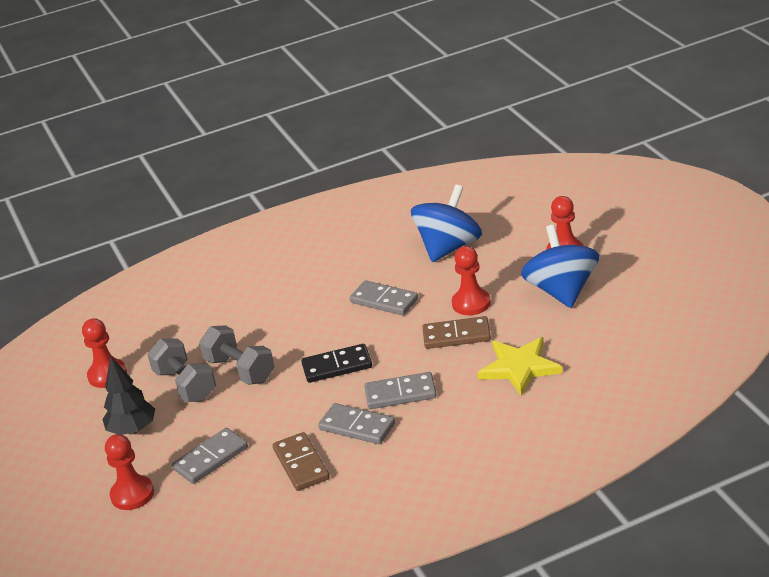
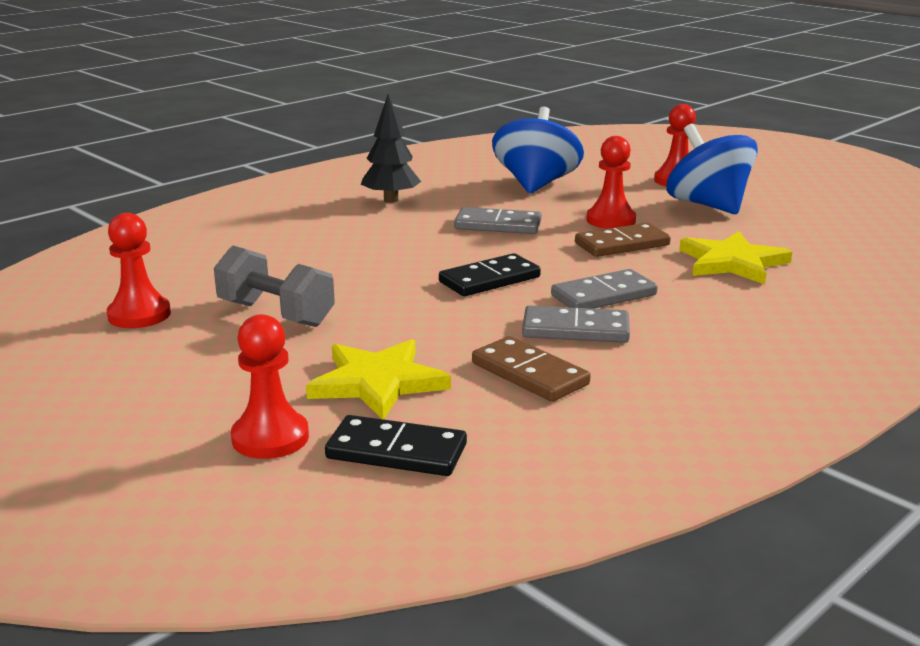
camera: 25 degrees left, 10 degrees down
black tree [102,357,155,435] -> black tree moved to [361,94,421,203]
grey domino [172,428,248,484] -> yellow star [306,339,451,419]
grey dumbbell [199,325,274,385] -> none
none -> black domino [325,415,467,476]

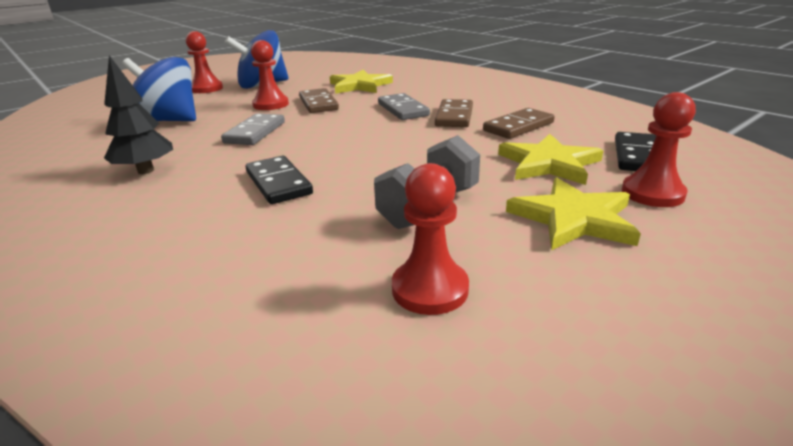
camera: 85 degrees left, 5 degrees up
black domino [439,253,541,296] -> black domino moved to [246,156,313,204]
grey domino [522,305,630,343] -> brown domino [435,99,473,127]
none -> yellow star [506,177,641,250]

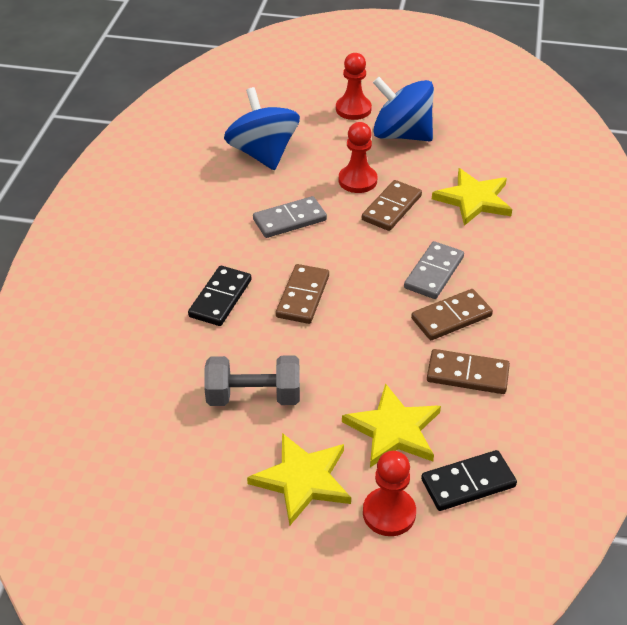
camera: 50 degrees right, 15 degrees up
black tree [104,55,173,174] -> none
red pawn [392,163,469,315] -> none
none -> brown domino [276,264,329,324]

